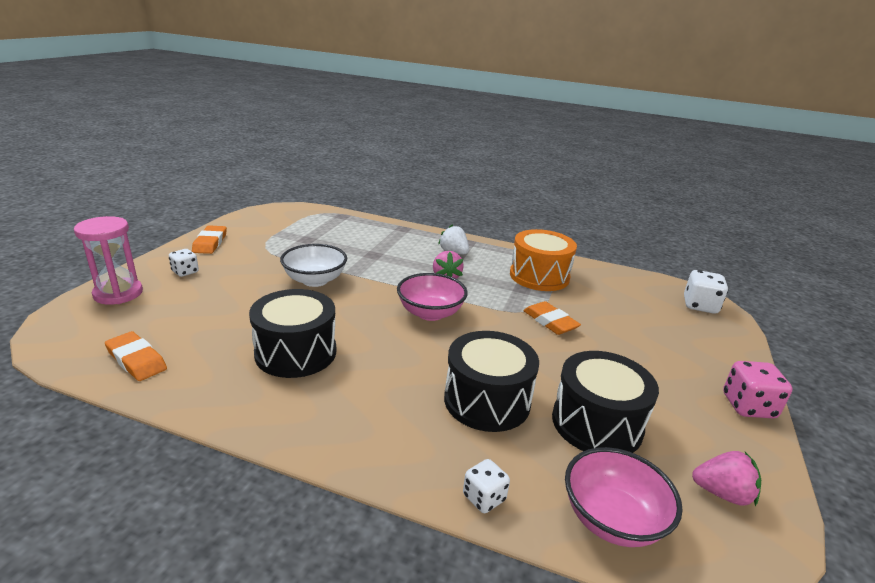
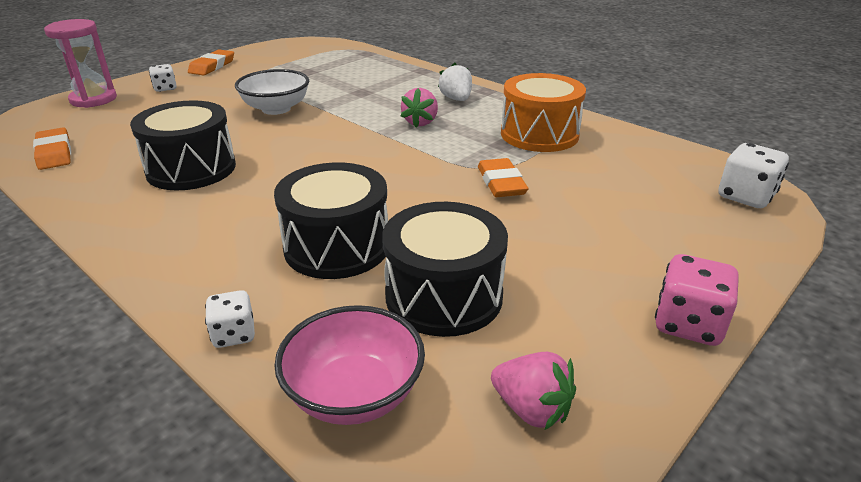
camera: 25 degrees right, 5 degrees up
pink bowl [397,273,468,321] -> none

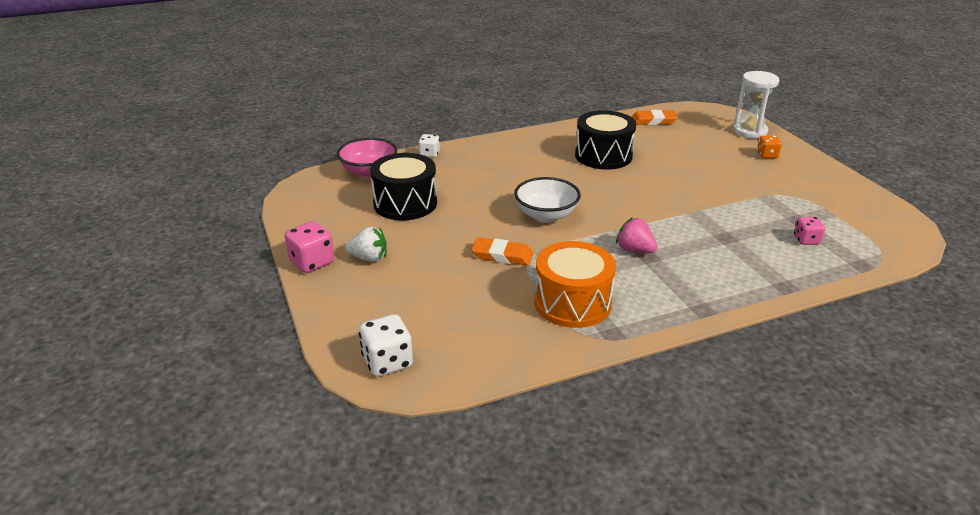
camera: 115 degrees right, 0 degrees up
pink hourglass [44,19,117,108] -> white hourglass [733,71,779,139]
white dice [149,64,177,92] -> orange dice [757,136,782,159]
orange eraser [188,49,234,75] -> none
white bowl [235,69,309,115] -> white bowl moved to [514,177,581,222]
black drum [274,162,388,279] -> none
white strawberry [438,63,472,101] -> white strawberry moved to [345,227,387,262]
pink strawberry [491,352,576,430] -> none
none -> pink dice [794,217,825,245]

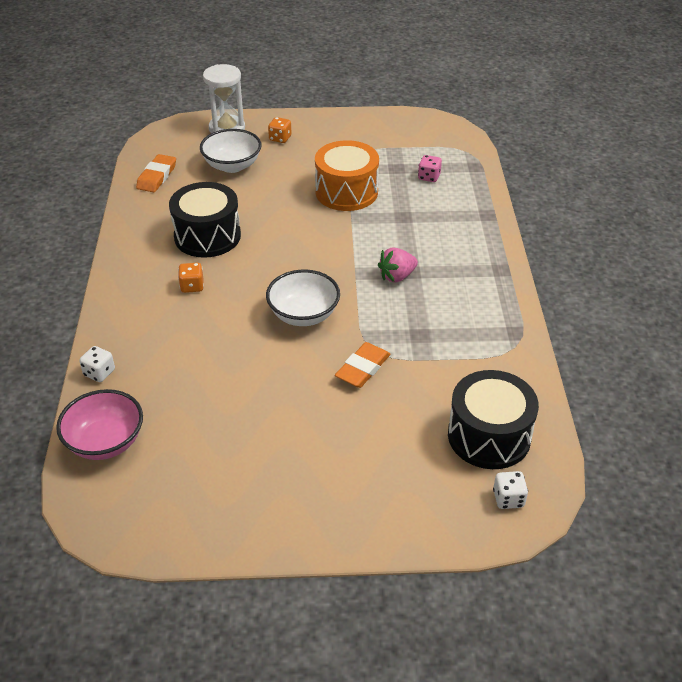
camera: 70 degrees left, 10 degrees up
pink dice [285,221,335,273] -> none
white strawberry [345,227,387,262] -> none
white dice [359,314,413,377] -> white dice [493,471,528,509], size x0.63
black drum [370,153,437,220] -> black drum moved to [448,370,539,469]
orange drum [534,241,616,328] -> orange drum moved to [315,140,379,211]
none -> orange dice [178,263,204,293]
none -> white bowl [200,129,261,173]

